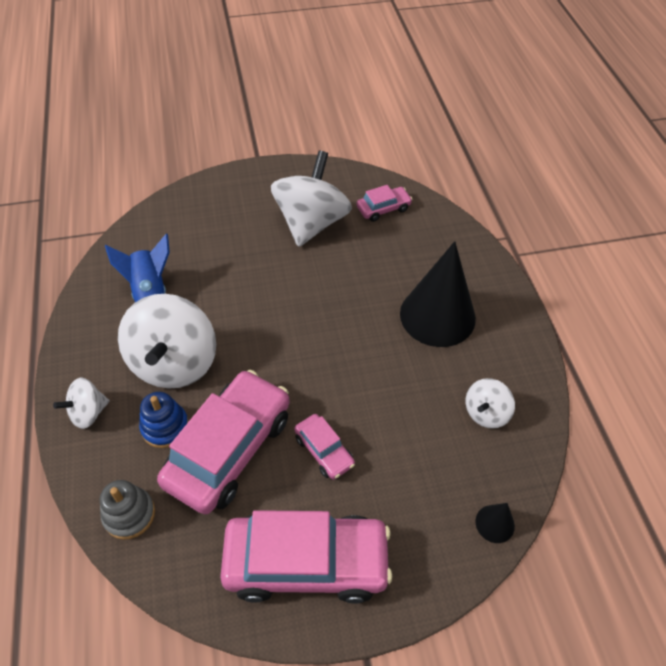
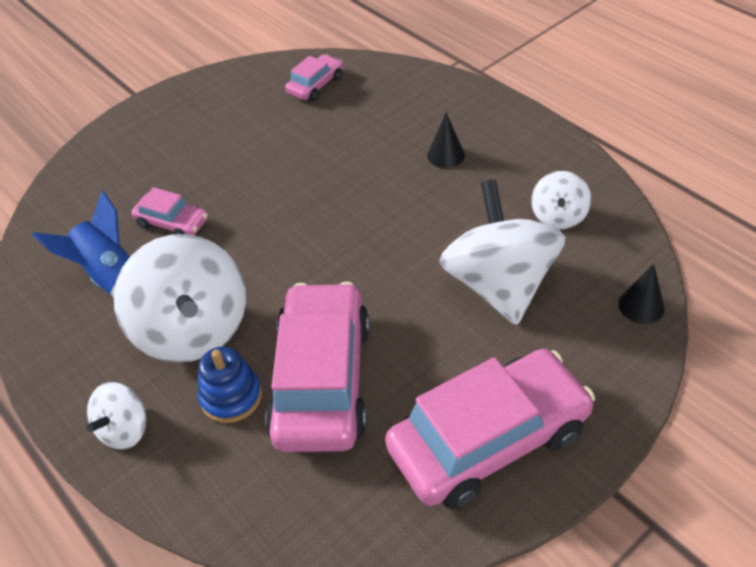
camera: 25 degrees left, 5 degrees down
grey stacking toy [100,480,155,540] -> none
white spinning top [271,151,352,247] -> white spinning top moved to [439,179,566,325]
pink car [294,414,355,480] -> pink car moved to [131,187,208,235]
black cone [400,241,476,347] -> black cone [427,113,465,168], size x0.42

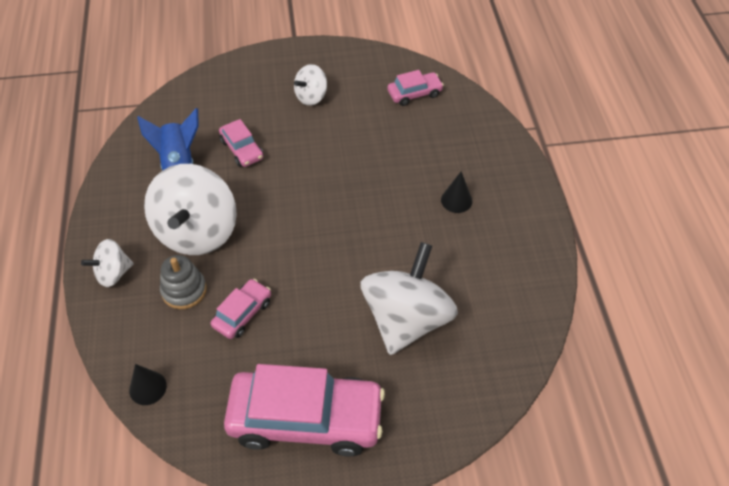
camera: 30 degrees right, 5 degrees up
blue stacking toy [198,347,262,423] -> grey stacking toy [160,255,207,309]
pink car [265,282,370,452] -> pink car [211,279,271,339], size x0.47
white spinning top [531,171,591,229] -> white spinning top moved to [294,64,327,106]
black cone [618,263,665,324] -> black cone moved to [129,364,167,405]

